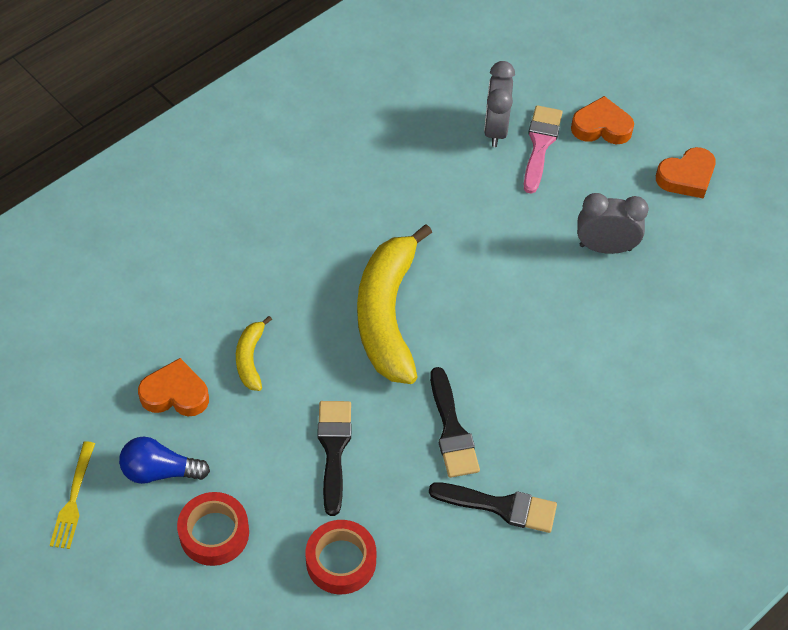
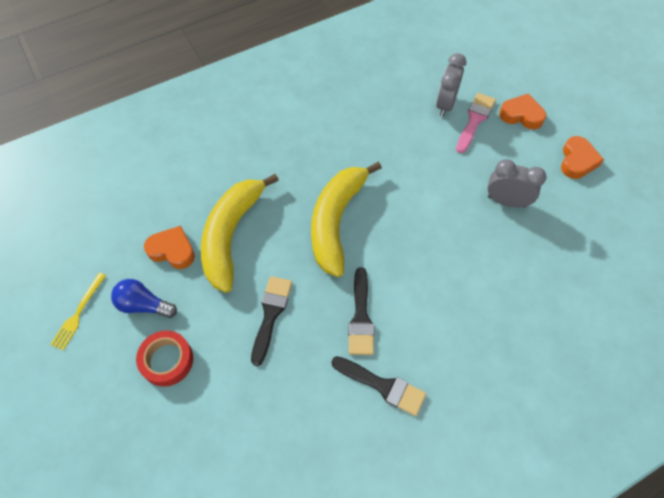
camera: 15 degrees right, 5 degrees up
yellow banana [236,316,272,391] -> yellow banana [201,174,279,293], size x2.21
red tape [306,520,376,594] -> none
orange heart [656,147,716,199] -> orange heart turned 60 degrees counterclockwise [561,136,604,179]

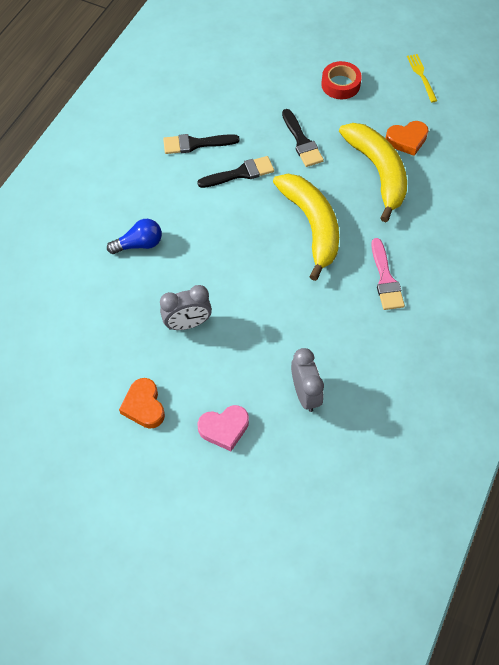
camera: 145 degrees right, 0 degrees up
blue light bulb [111,279,177,318] -> blue light bulb moved to [107,219,162,254]
black brush [348,267,374,355] -> black brush turned 105 degrees clockwise [197,156,274,188]
pink brush [456,93,496,153] -> pink brush moved to [371,238,405,310]
orange heart [499,94,546,129] -> pink heart [197,405,249,451]

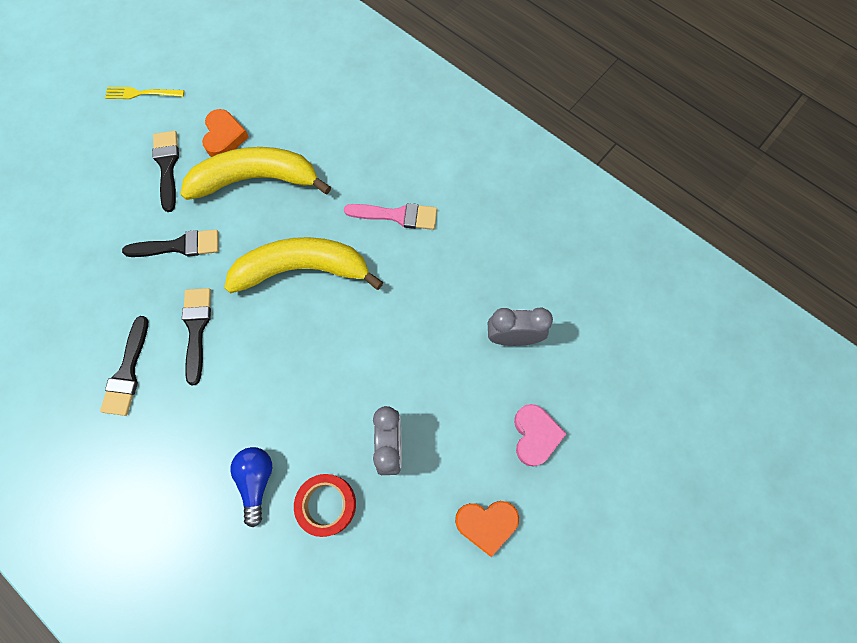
camera: 75 degrees left, 10 degrees up
red tape [321,61,362,99] -> red tape moved to [294,474,356,537]
none -> black brush [152,131,179,212]

